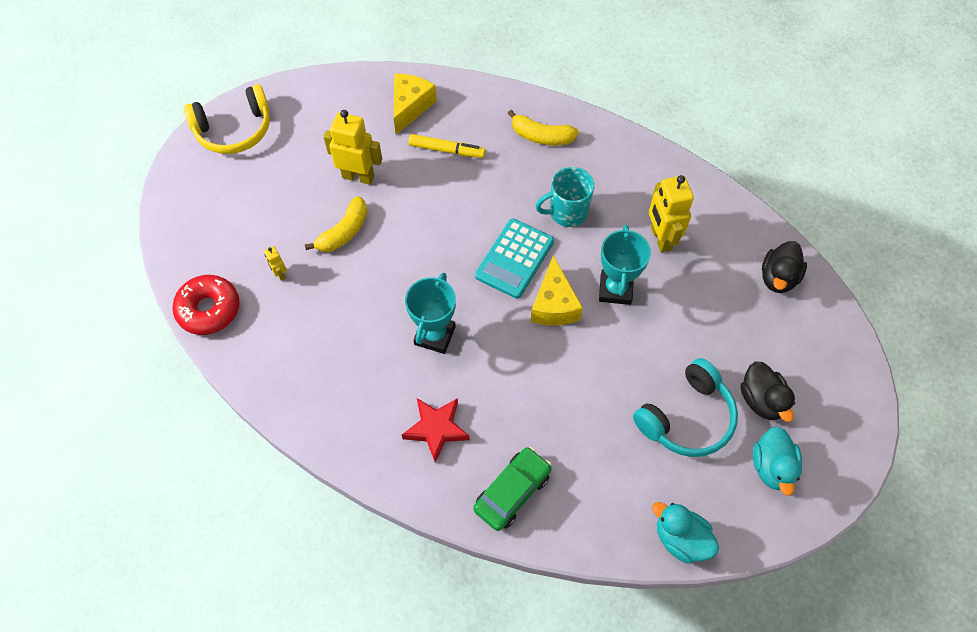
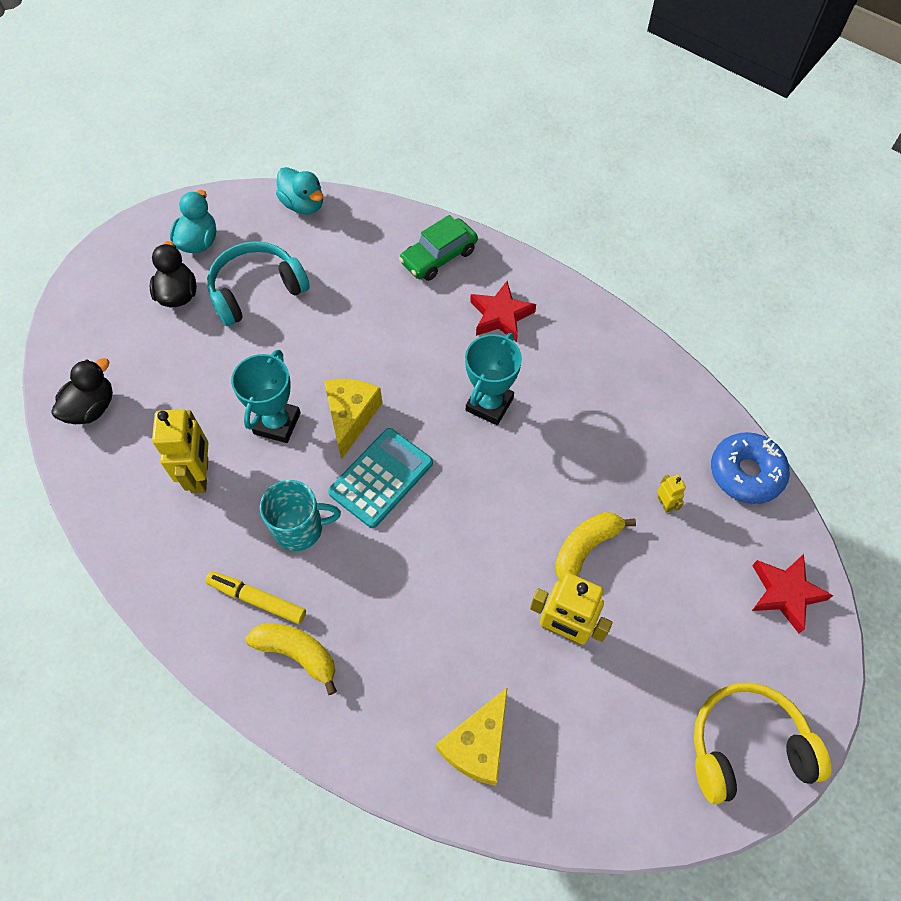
camera: 170 degrees left, 0 degrees up
red donut [172,275,240,335] -> blue donut [711,432,790,504]
yellow marker [409,134,485,158] -> yellow marker moved to [205,571,306,624]
none -> red star [752,554,834,633]

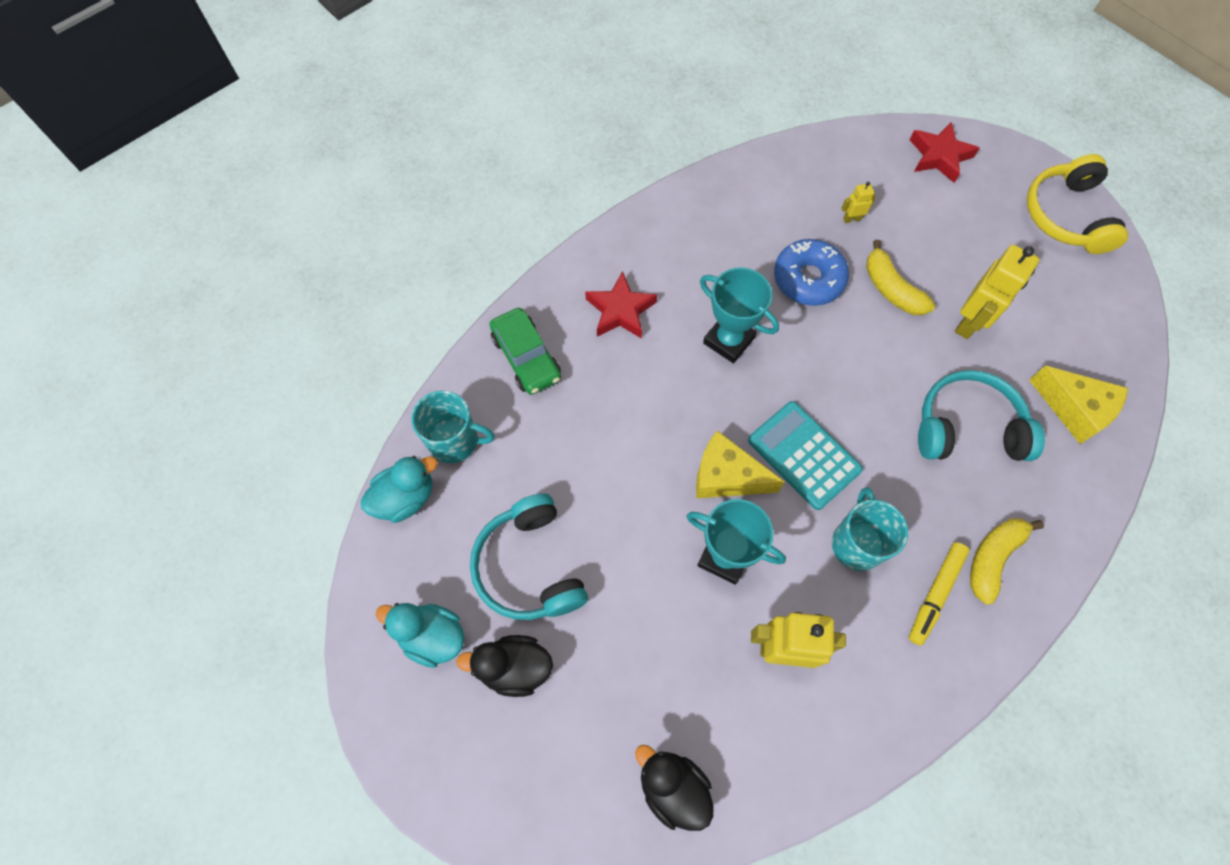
camera: 80 degrees left, 5 degrees up
blue donut [711,432,790,504] -> blue donut moved to [774,239,849,306]
none -> turquoise mug [411,391,495,463]
none -> turquoise headphones [918,370,1045,461]

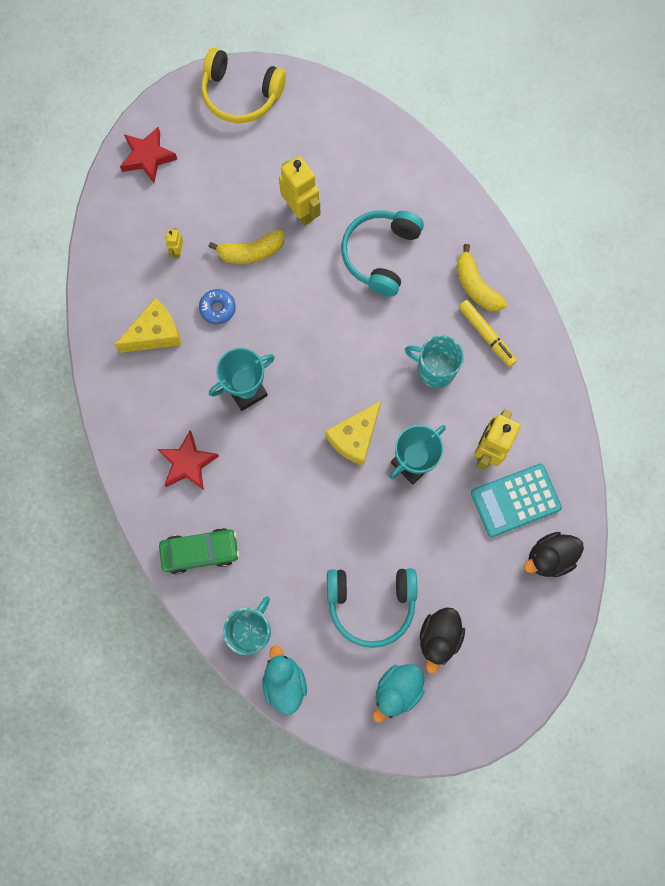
camera: 70 degrees left, 10 degrees up
turquoise calculator [748,401,863,510] -> turquoise calculator moved to [471,464,562,537]
blue donut [774,239,849,306] -> blue donut [199,289,236,324], size x0.60
yellow cheese [1029,366,1128,444] -> yellow cheese moved to [115,298,181,353]

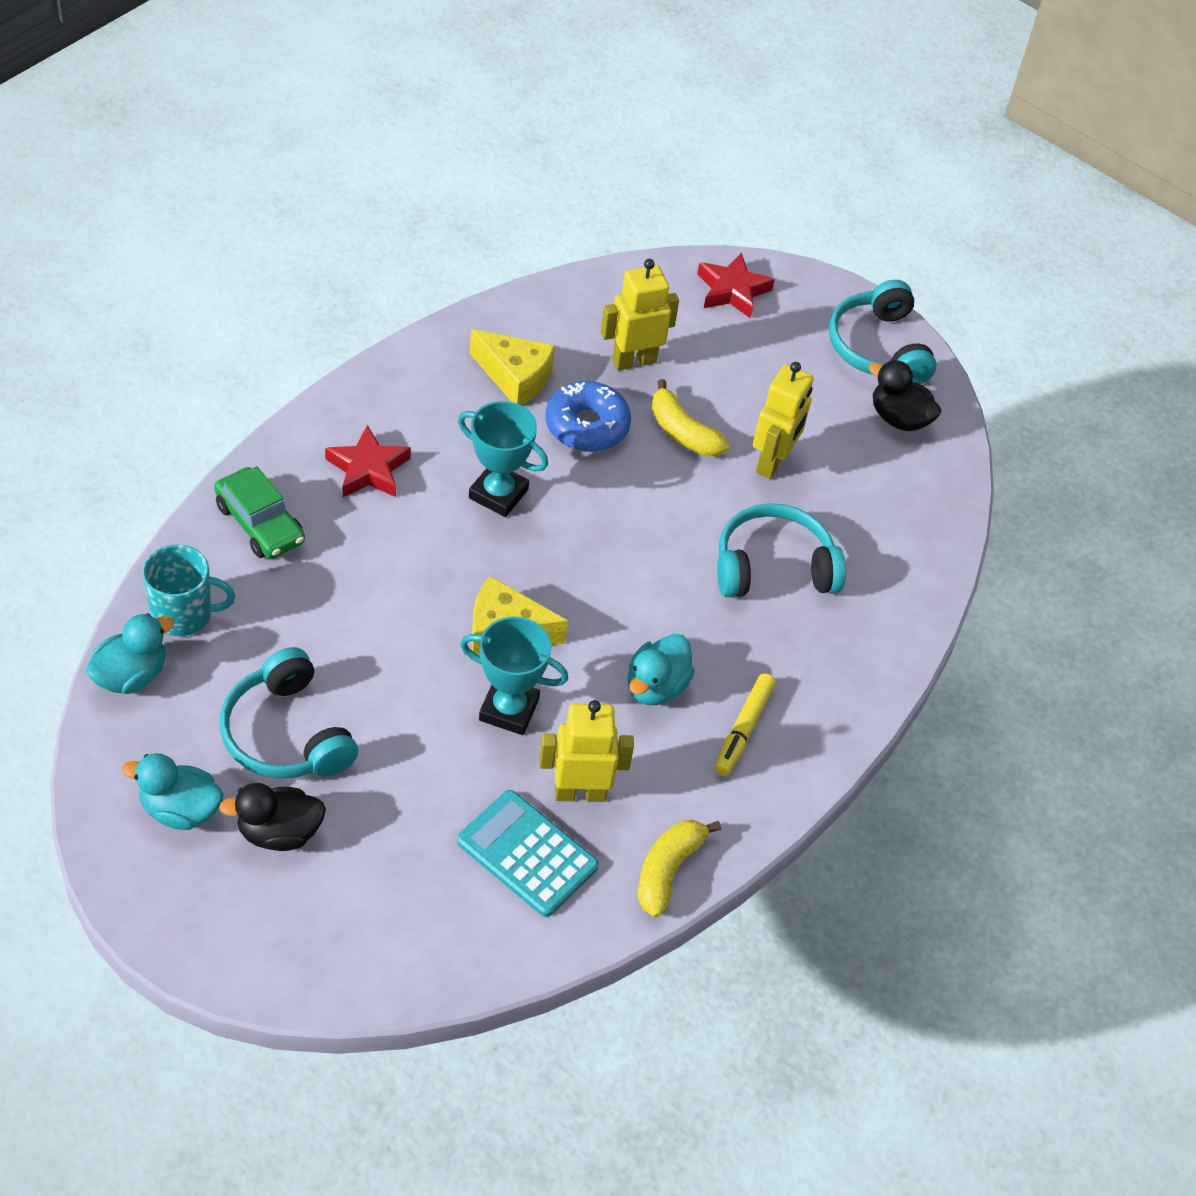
camera: 55 degrees right, 25 degrees down
yellow robot [165,228,183,258] -> yellow robot [600,259,679,371], size x2.14
blue donut [199,289,236,324] -> blue donut [546,381,631,452], size x1.66
yellow headphones [201,48,286,123] -> turquoise headphones [829,280,937,384]
turquoise mug [405,335,464,388] -> turquoise duck [628,634,695,705]
yellow banana [456,244,507,311] -> yellow banana moved to [638,820,721,917]
black duck [524,532,584,577] -> black duck moved to [868,360,941,431]

